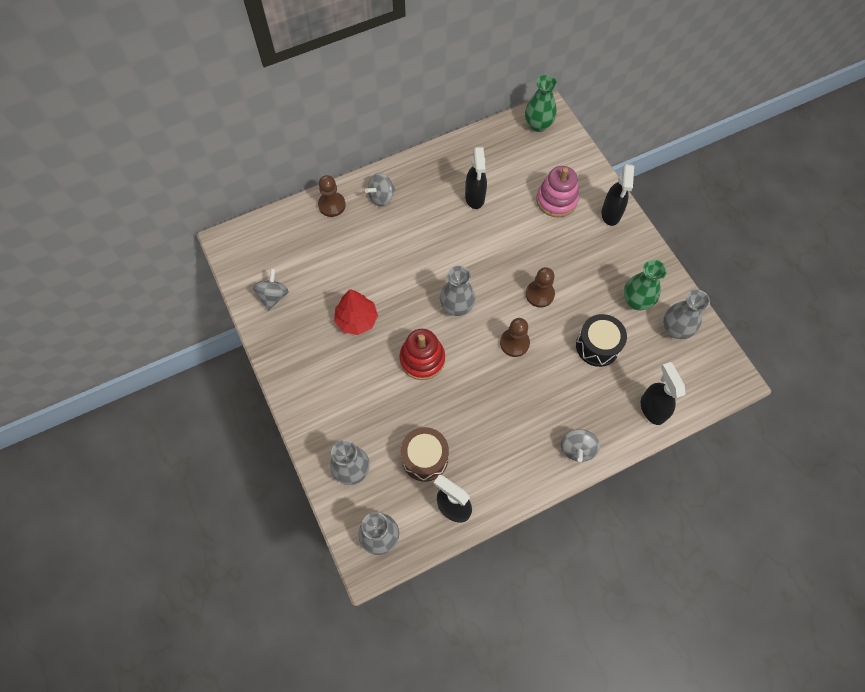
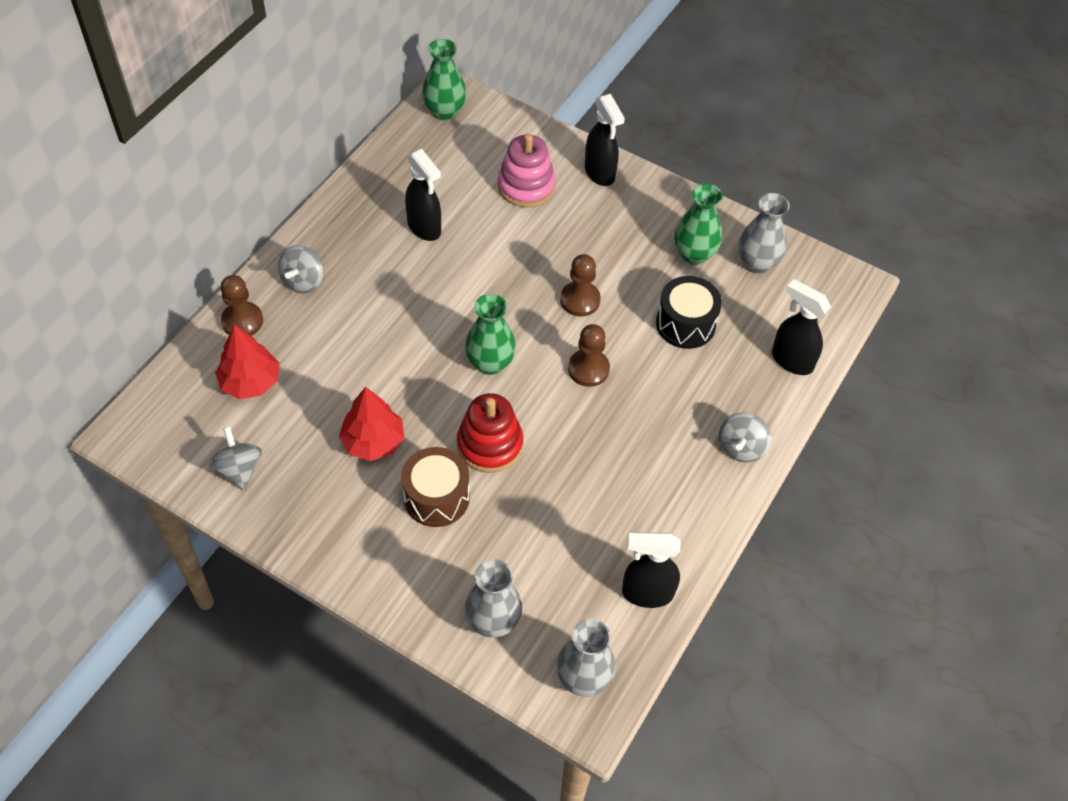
camera: 35 degrees left, 10 degrees down
brown drum [401,427,449,482] -> brown drum moved to [401,447,470,527]
grey vase [440,266,475,316] -> green vase [465,294,516,375]
grey spinning top [561,429,600,462] -> grey spinning top turned 45 degrees clockwise [719,412,771,462]
none -> red tree [215,325,279,399]

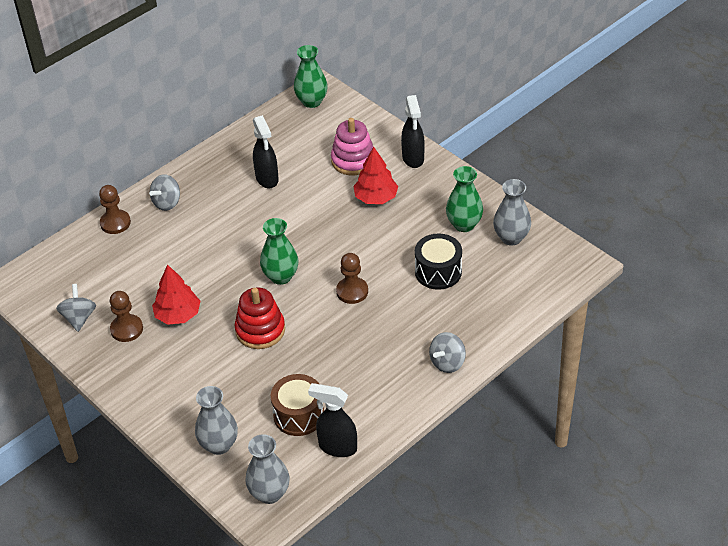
camera: 20 degrees right, 10 degrees down
red tree [215,325,279,399] -> red tree moved to [353,147,398,204]
brown drum [401,447,470,527] -> brown drum moved to [271,374,324,436]
brown pawn [560,254,601,317] -> brown pawn moved to [110,291,143,342]
black spray bottle [772,279,831,375] -> none

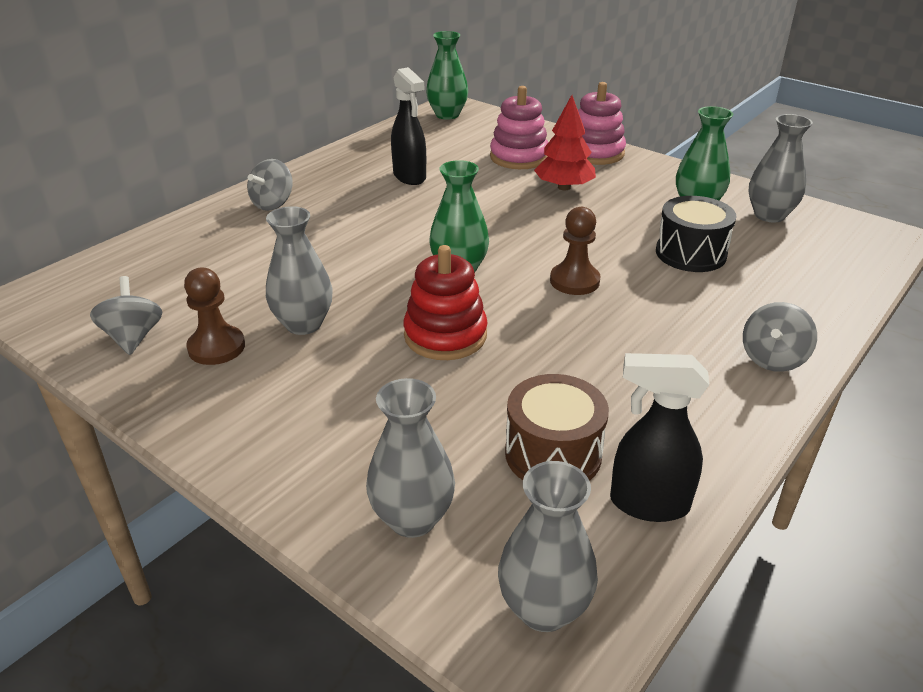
camera: 10 degrees left, 10 degrees down
brown pawn [99,185,131,234] -> none
red tree [152,264,200,325] -> grey vase [266,206,333,335]
black spray bottle [401,95,425,168] -> pink stacking toy [578,82,626,165]

